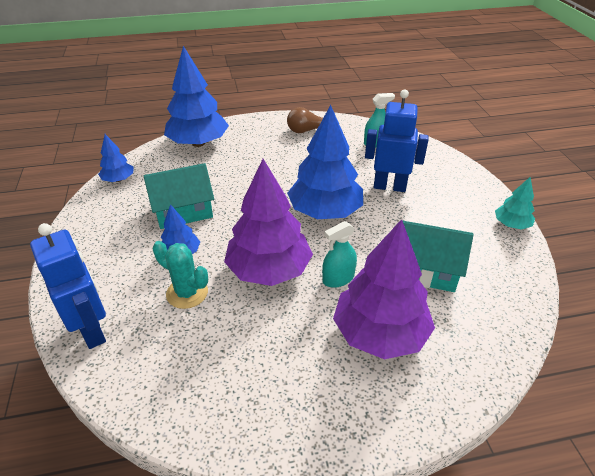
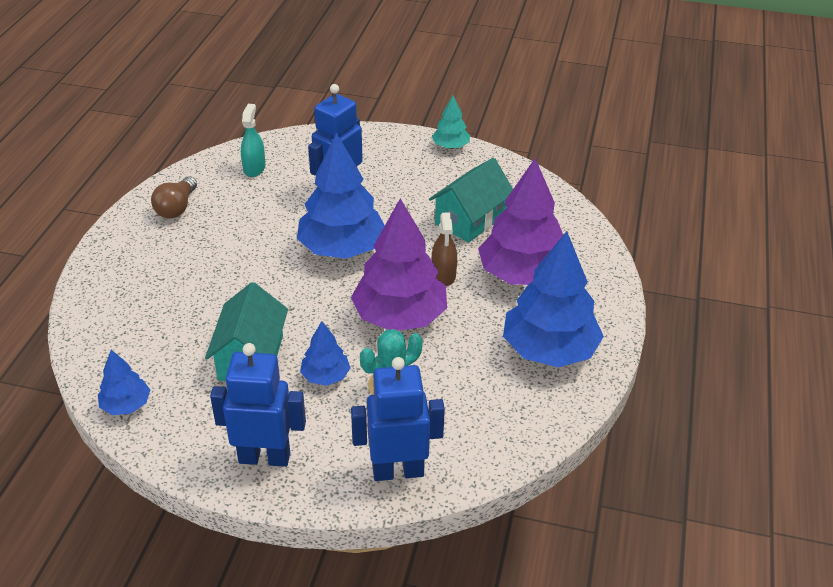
camera: 65 degrees left, 0 degrees up
blue tree [164,46,229,147] -> blue tree moved to [503,231,604,367]
turquoise spray bottle [322,221,357,288] -> brown spray bottle [432,212,457,286]
none -> blue robot [210,343,306,467]

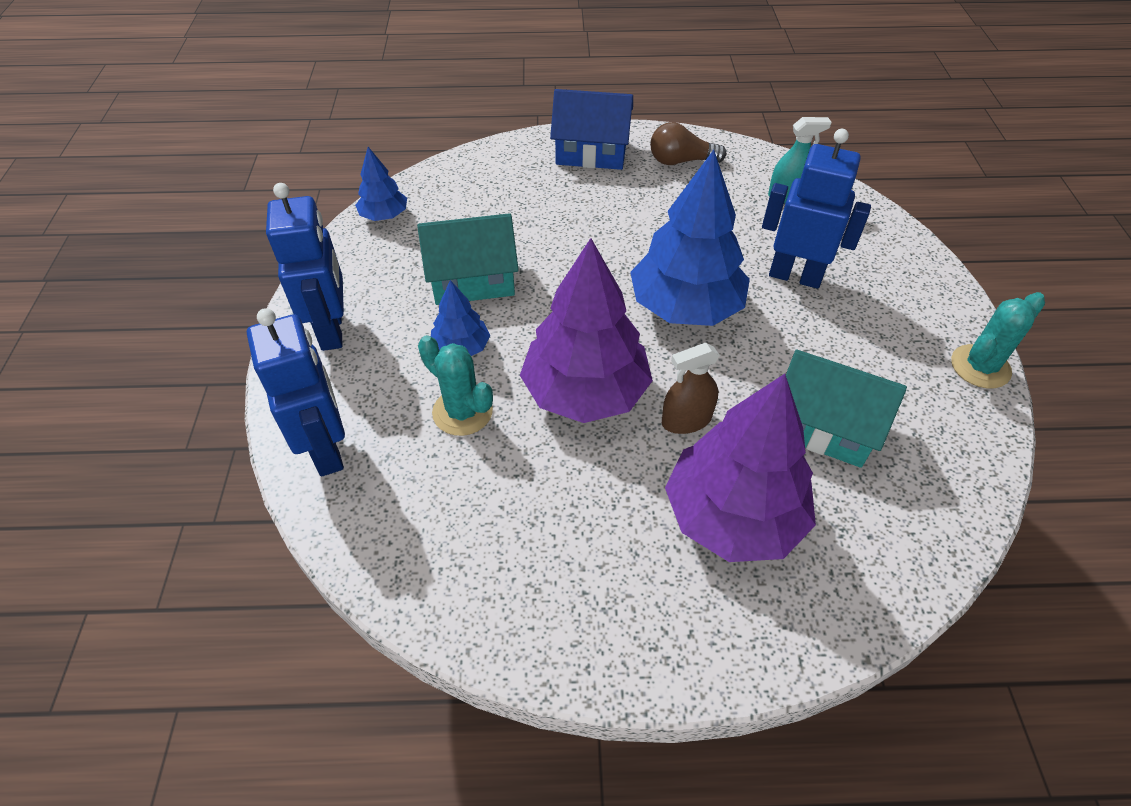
camera: 75 degrees right, 10 degrees up
turquoise tree [432,95,470,149] -> turquoise cactus [951,292,1045,388]
blue tree [503,231,604,367] -> none
none -> blue house [550,89,633,170]

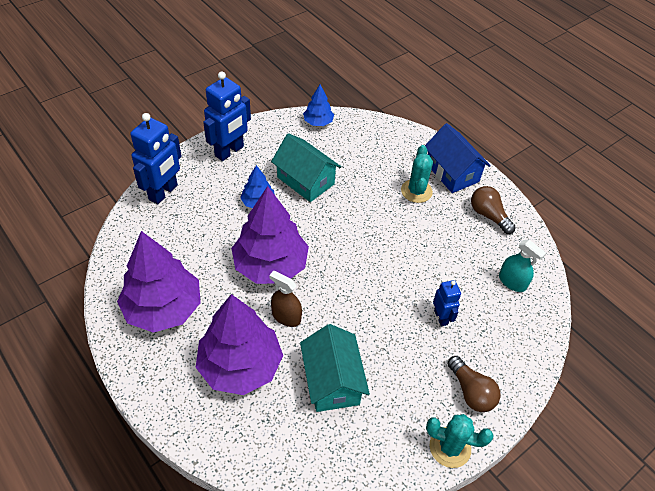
camera: 50 degrees right, 0 degrees up
turquoise cactus [418,335,493,436] -> turquoise cactus moved to [401,145,433,203]
blue tree [630,150,750,326] -> none
blue robot [762,129,871,289] -> blue robot [433,280,461,326], size x0.56
none -> purple tree [117,231,201,333]
none -> brown light bulb [447,356,501,412]

